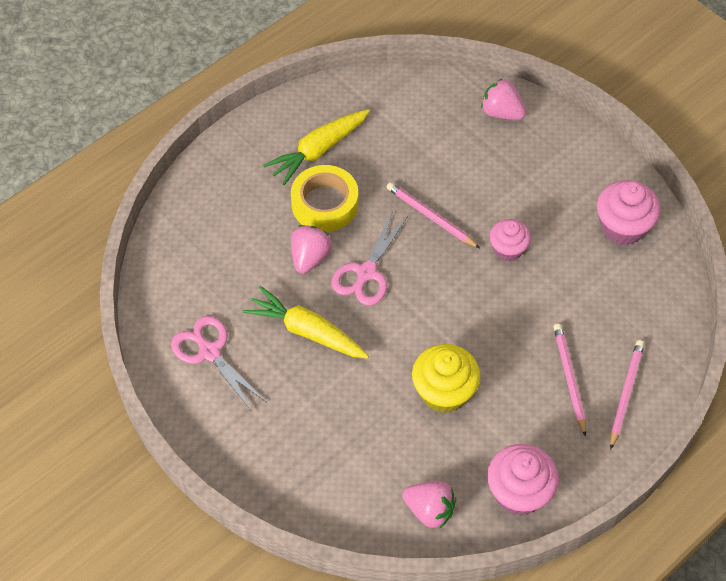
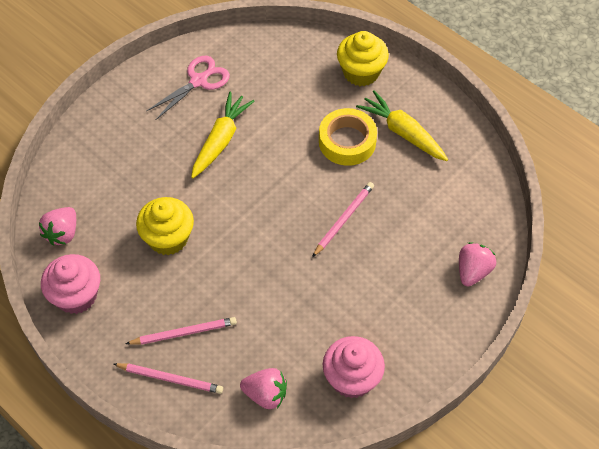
camera: 85 degrees right, 0 degrees up
pink strawberry [291,225,332,274] -> pink strawberry moved to [240,368,287,409]
pink scissors [331,211,408,305] -> none
pink cupcake [490,219,531,261] -> none
none -> yellow cupcake [337,31,389,86]

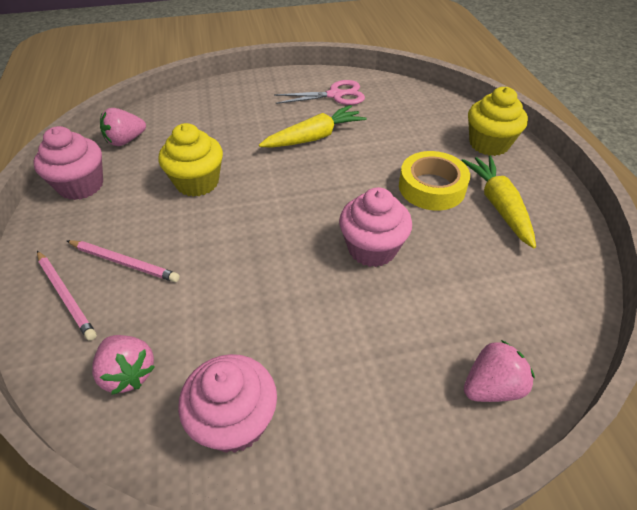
camera: 35 degrees right, 10 degrees down
pink pencil [312,182,374,257] -> pink cupcake [339,187,412,267]

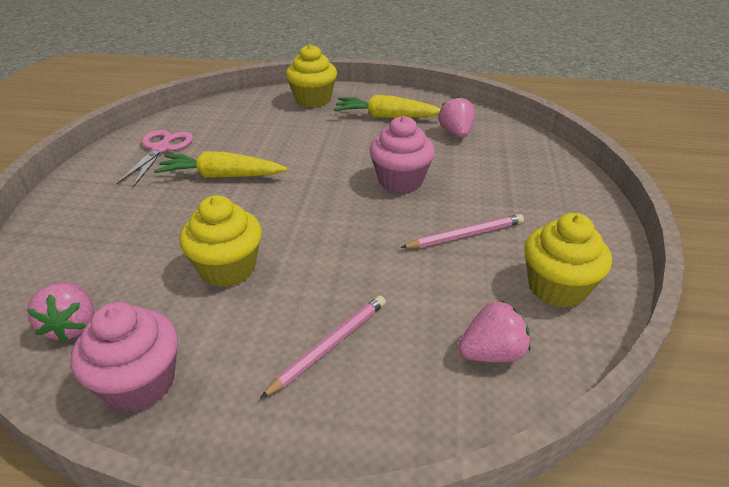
camera: 70 degrees left, 10 degrees down
pink pencil [37,251,97,341] -> pink pencil moved to [401,214,524,248]
pink cupcake [178,354,277,453] -> yellow cupcake [524,213,612,308]
yellow carrot [259,105,367,148] -> yellow carrot turned 75 degrees counterclockwise [154,151,288,178]
yellow tape [399,151,470,211] -> none
pink strawberry [464,340,535,402] -> pink strawberry moved to [439,97,475,138]

